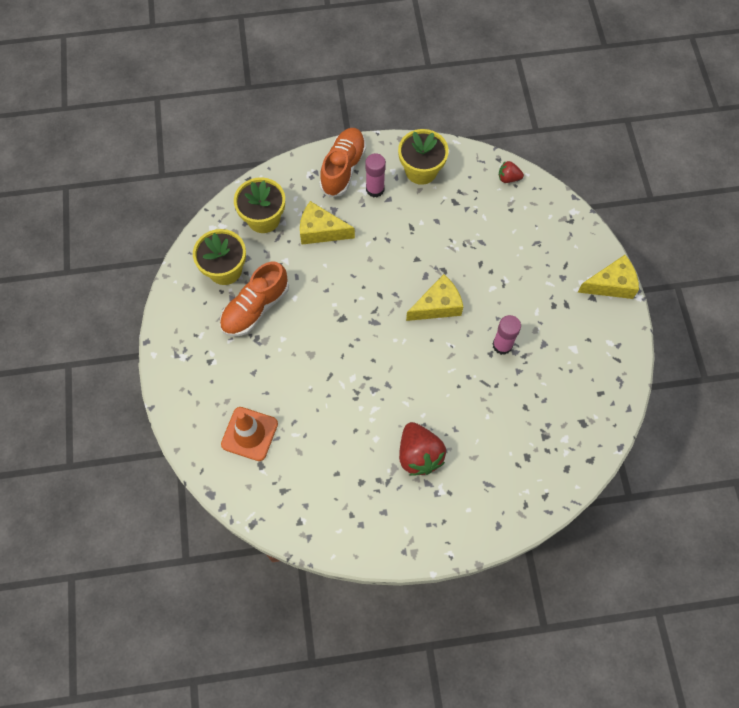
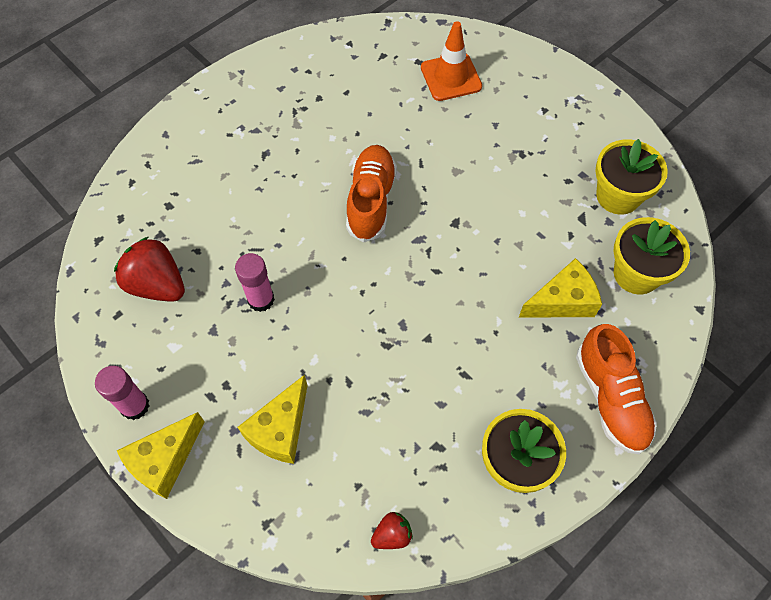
camera: 145 degrees right, 5 degrees down
orange shoe [220,261,289,336] -> orange shoe moved to [346,145,397,243]
pink glue stick [365,153,386,198] -> pink glue stick moved to [95,366,149,420]
red strawberry [399,422,446,476] -> red strawberry moved to [114,237,185,302]
yellow cheese [406,274,463,321] -> yellow cheese moved to [238,375,308,464]

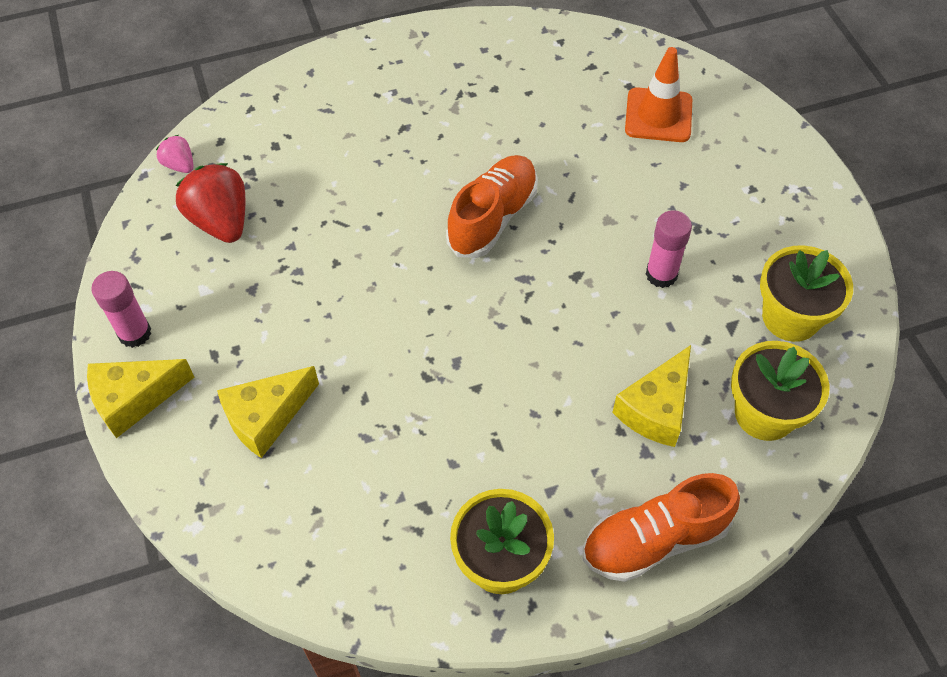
camera: 25 degrees right, 5 degrees down
pink glue stick [235,253,275,312] -> pink glue stick moved to [646,210,692,288]
red strawberry [371,512,413,549] -> none
yellow cheese [518,258,602,318] -> yellow cheese turned 120 degrees clockwise [612,345,691,447]
orange shoe [576,324,657,454] -> orange shoe turned 60 degrees clockwise [583,473,740,582]
none -> pink strawberry [156,135,194,173]

